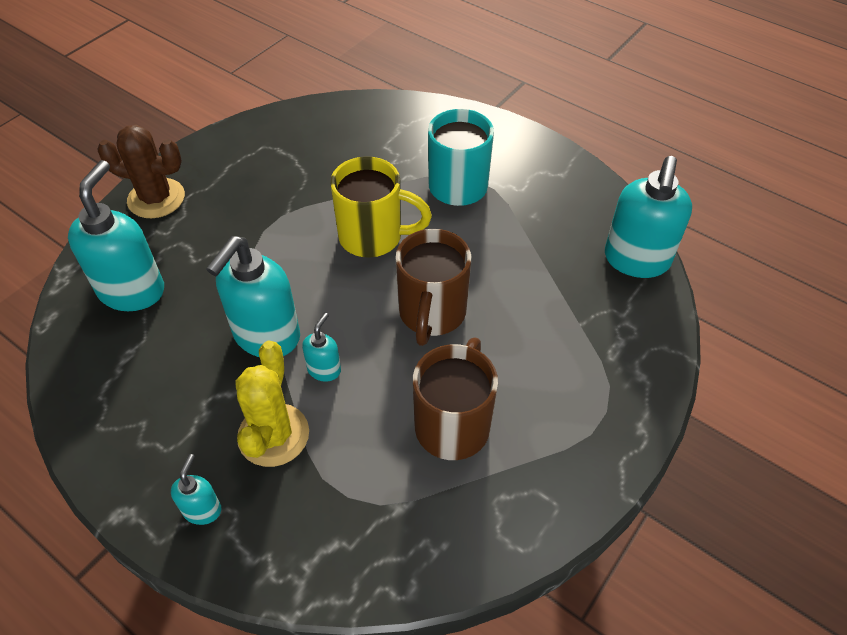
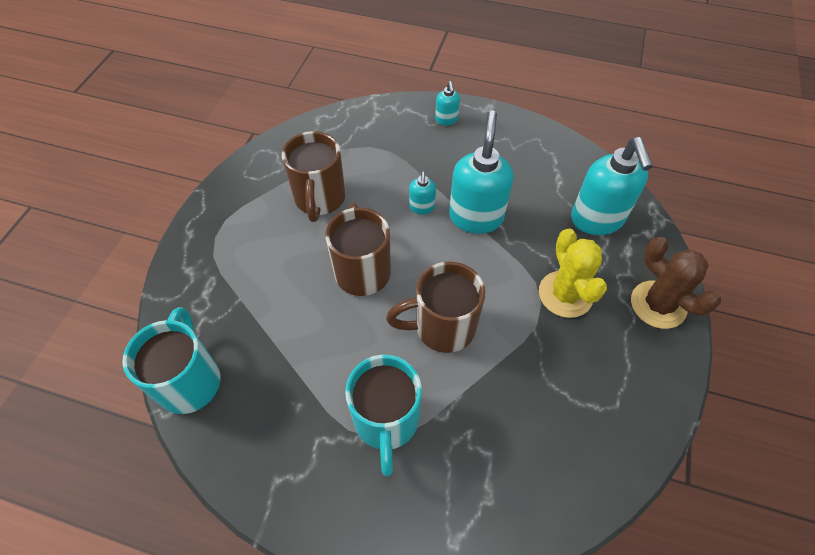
camera: 160 degrees right, 5 degrees up
brown cactus [97,125,185,218] -> brown cactus turned 60 degrees clockwise [631,237,721,329]
yellow cactus [235,341,309,467] -> yellow cactus moved to [539,228,607,318]
yellow mug [330,156,432,258] -> brown mug [386,262,485,353]
turquoise soap dispenser [605,156,692,278] -> turquoise mug [122,307,220,414]

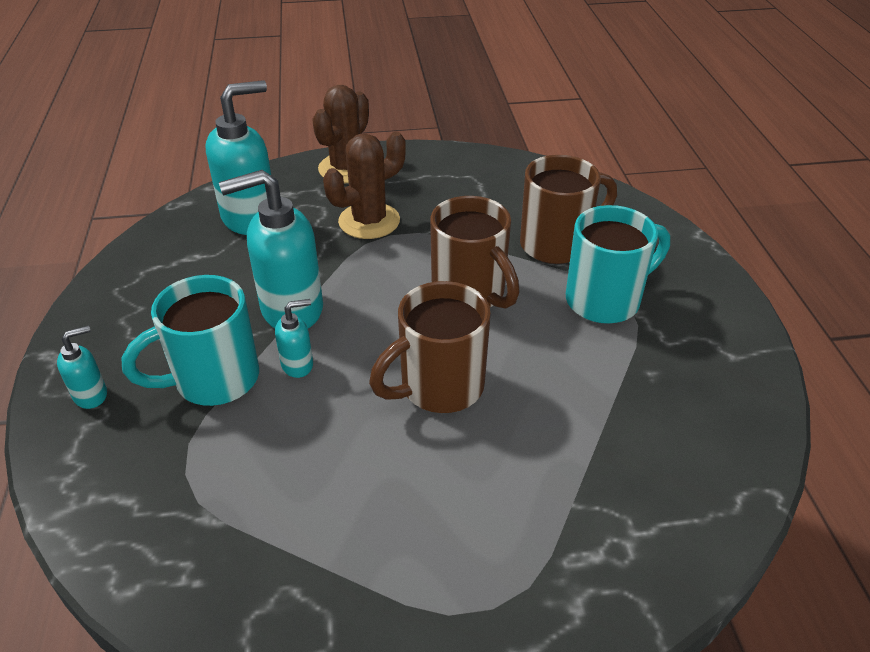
camera: 115 degrees left, 15 degrees down
turquoise mug [122,307,220,414] -> turquoise mug moved to [121,275,259,406]
brown mug [282,131,346,222] -> brown mug moved to [520,155,617,264]
yellow cactus [539,228,607,318] -> brown cactus [323,132,406,239]

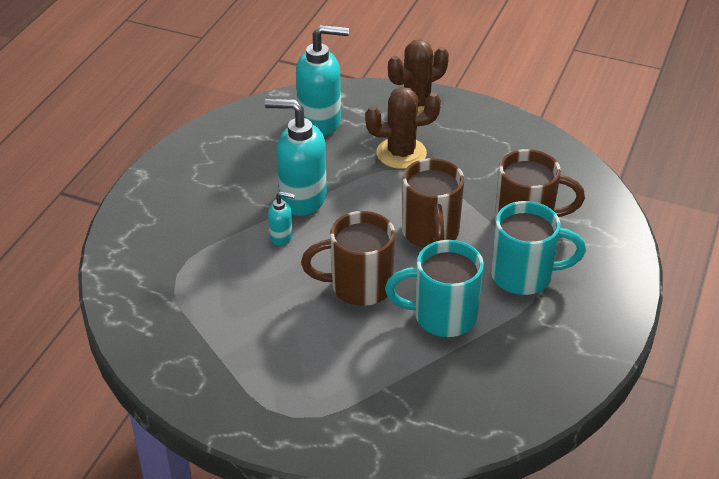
camera: 30 degrees right, 0 degrees up
turquoise soap dispenser [57,326,107,409] -> none
turquoise mug [121,275,259,406] -> turquoise mug moved to [385,240,484,337]

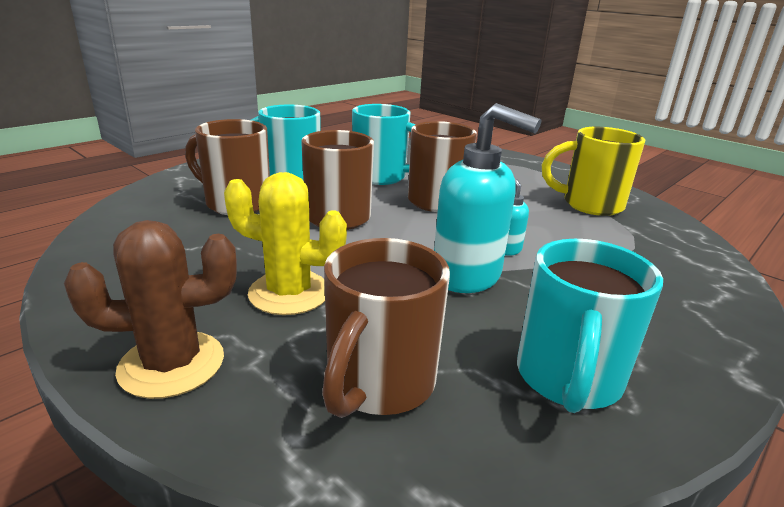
camera: 160 degrees left, 15 degrees down
turquoise soap dispenser [296,25,349,136] -> brown mug [322,238,450,418]
brown cactus [365,87,441,169] -> yellow cactus [224,172,347,315]
none -> turquoise mug [517,239,663,413]
none -> yellow mug [542,127,645,216]

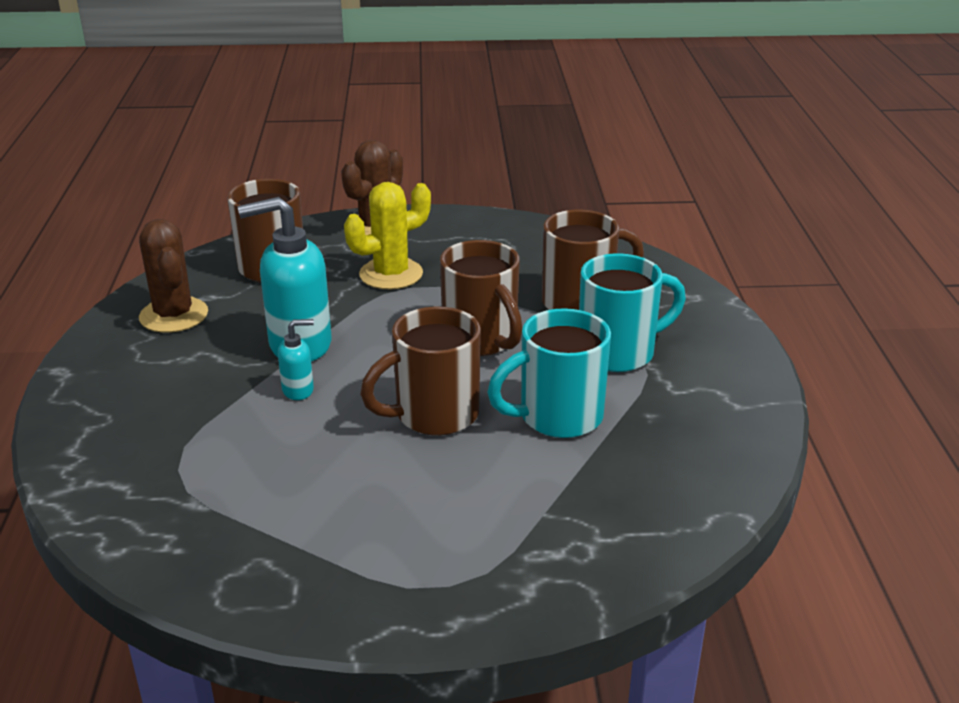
camera: 135 degrees right, 5 degrees up
turquoise mug [517,239,663,413] -> brown cactus [139,219,208,333]
yellow mug [542,127,645,216] -> none

